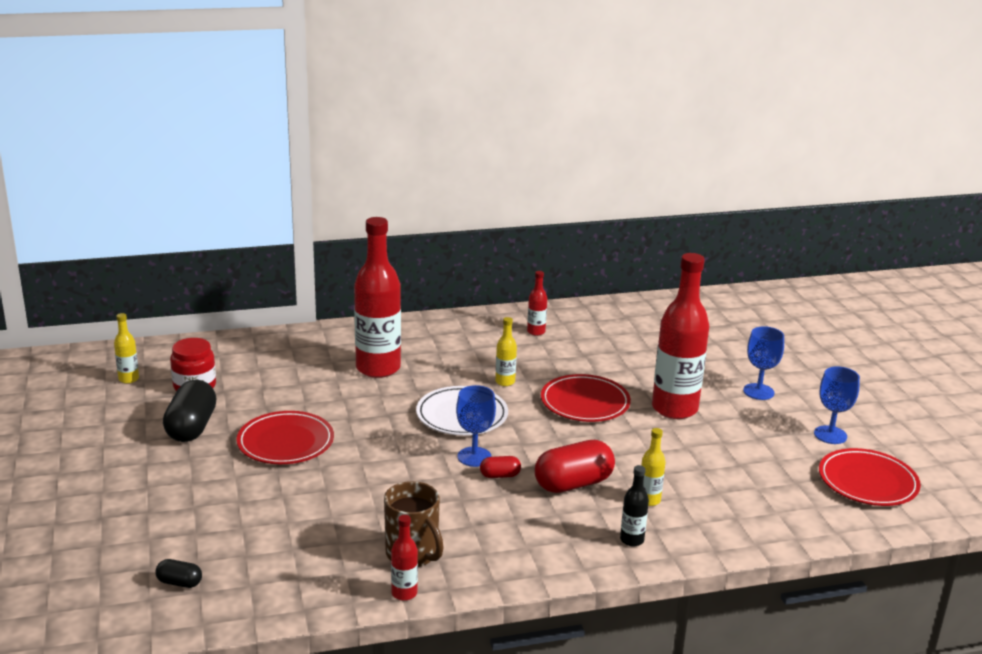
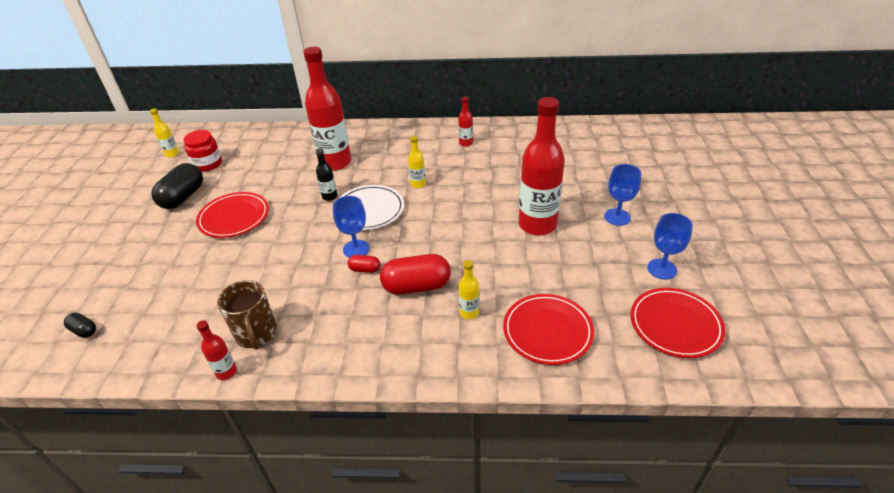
camera: 20 degrees right, 15 degrees up
red plate [541,374,631,422] -> red plate moved to [503,294,594,365]
black bottle [620,465,649,546] -> black bottle moved to [316,148,337,201]

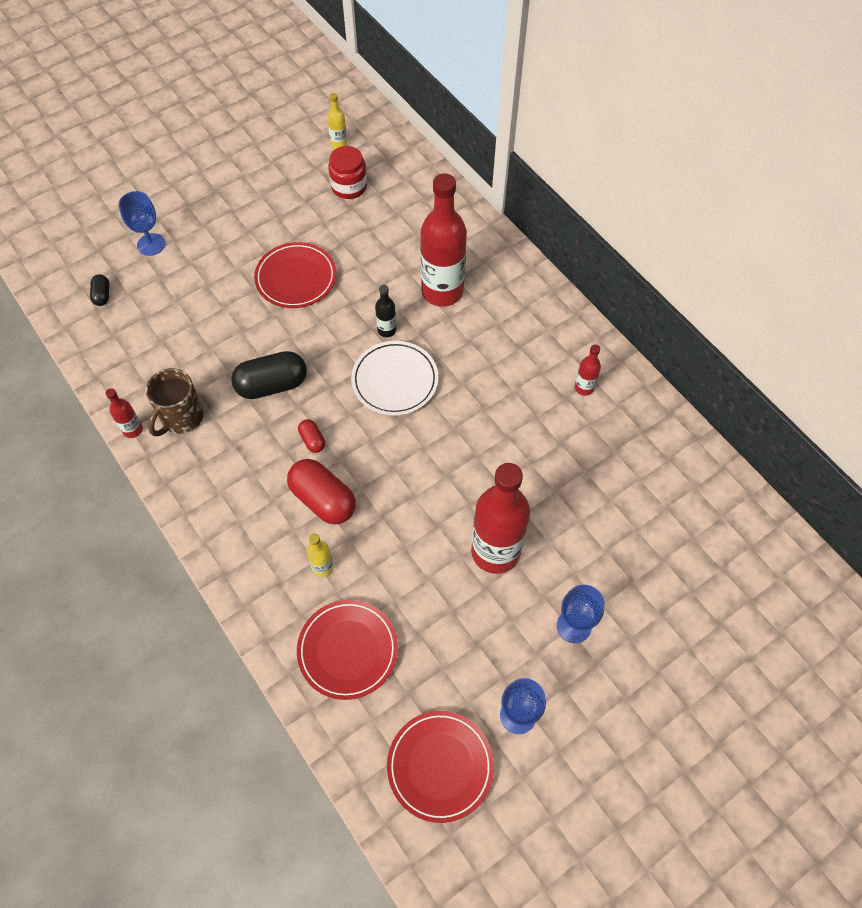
camera: 50 degrees right, 20 degrees up
black capsule [151,163,203,209] -> black capsule moved to [231,351,307,399]
blue goblet [333,196,370,258] -> blue goblet moved to [119,191,165,256]
yellow bottle [408,136,426,188] -> none

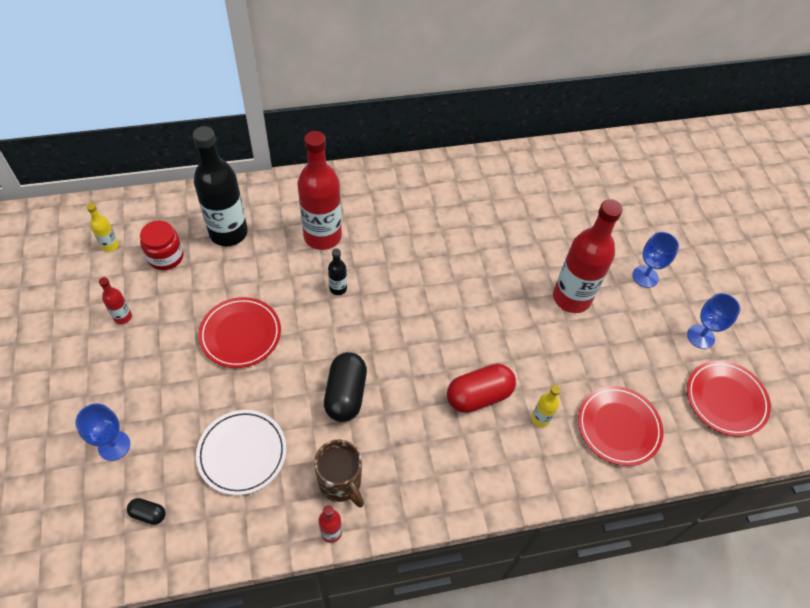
camera: 70 degrees left, 5 degrees down
red capsule [298,419,325,453] -> none
white plate [351,341,438,415] -> white plate moved to [196,410,286,495]
red bottle [575,345,601,396] -> red bottle moved to [99,277,132,324]
none -> black bottle [193,126,248,246]

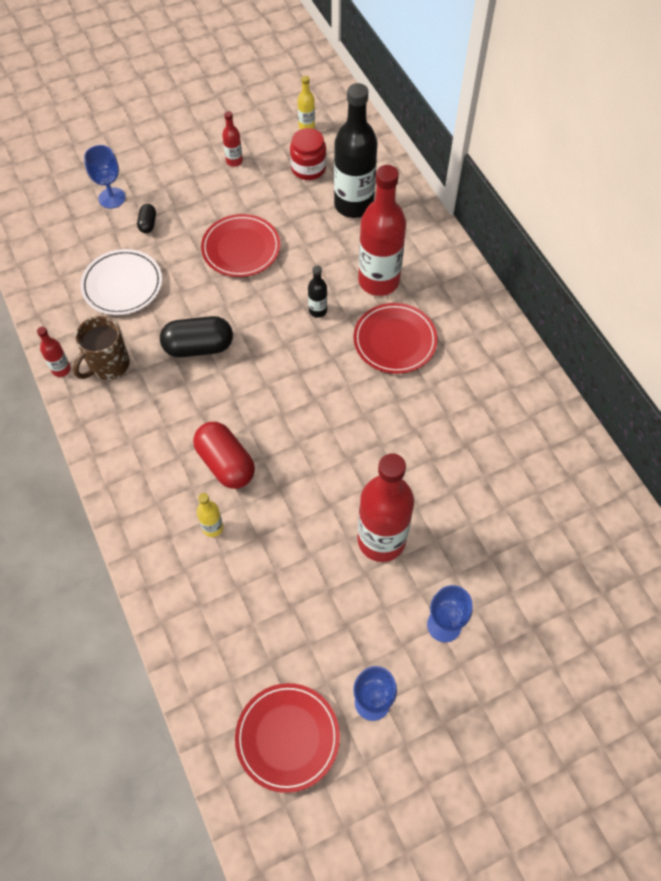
camera: 80 degrees right, 5 degrees up
black capsule [127,498,165,525] -> black capsule moved to [137,204,156,233]
red plate [578,386,663,466] -> red plate moved to [353,303,438,374]

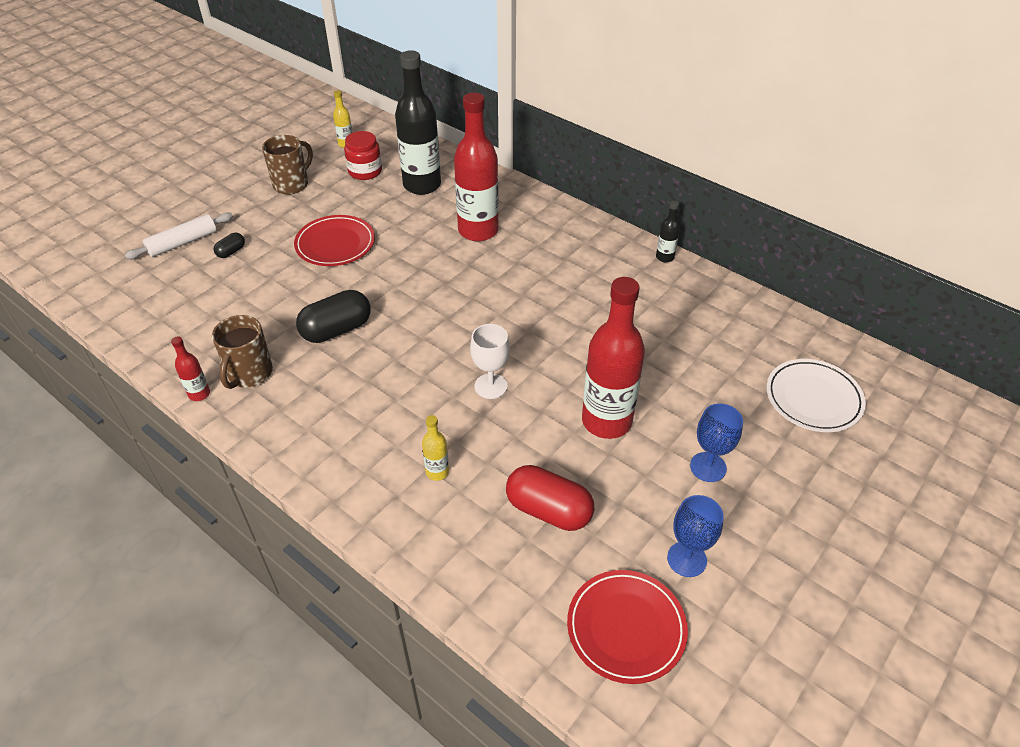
camera: 25 degrees left, 15 degrees down
white plate [80,249,162,315] -> white plate moved to [766,359,866,432]
blue goblet [84,145,125,209] -> white rolling pin [125,212,233,259]
black capsule [137,204,156,233] -> black capsule turned 60 degrees clockwise [214,233,245,258]
red capsule [193,422,255,489] -> red capsule moved to [506,465,594,531]
red bottle [222,111,243,167] -> brown mug [262,135,313,194]
black bottle [308,265,327,318] -> black bottle moved to [656,201,680,262]
red plate [353,303,438,374] -> none
none -> white goblet [470,324,510,399]

